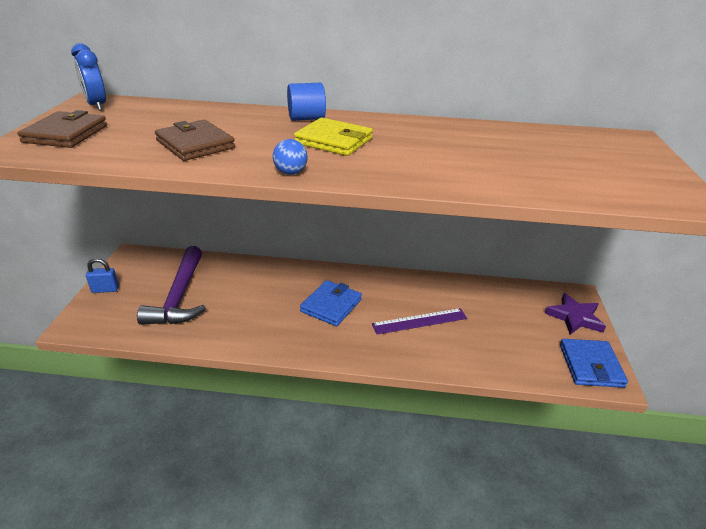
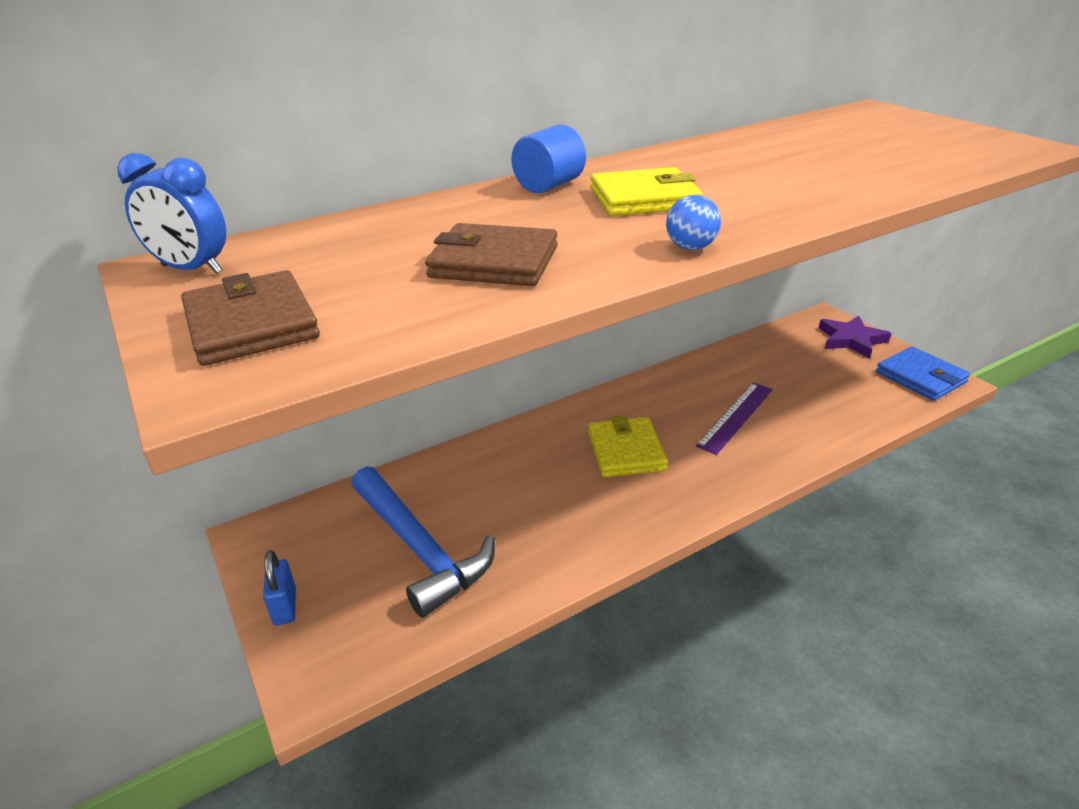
camera: 35 degrees left, 0 degrees up
blue padlock [86,258,119,293] -> blue padlock turned 60 degrees counterclockwise [263,550,296,625]
purple hammer [137,246,206,325] -> blue hammer [351,466,495,618]
blue wallet [300,280,362,326] -> yellow wallet [588,416,668,477]

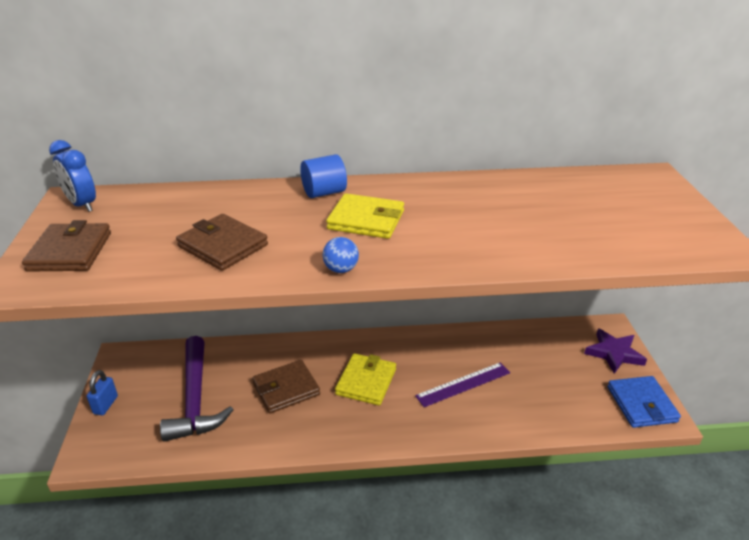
camera: 25 degrees right, 0 degrees up
blue hammer [351,466,495,618] -> purple hammer [160,336,234,442]
none -> brown wallet [252,360,320,414]

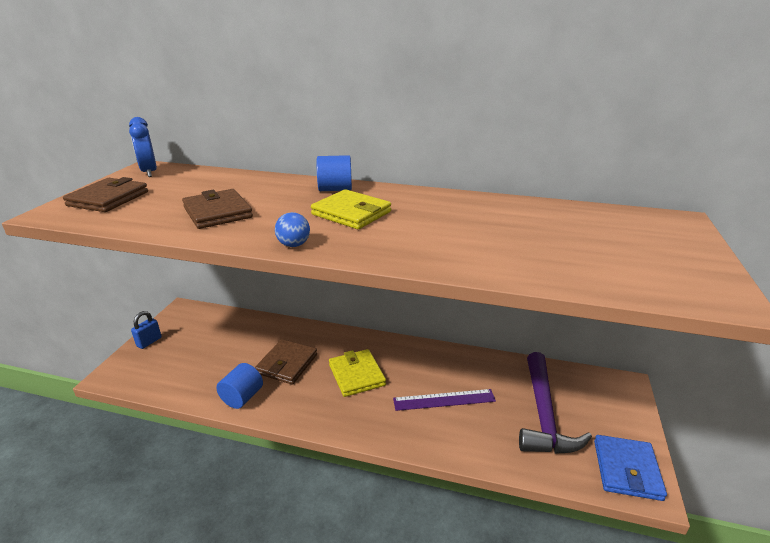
camera: 20 degrees right, 5 degrees down
purple hammer [160,336,234,442] -> purple hammer moved to [519,352,592,454]
brown wallet [252,360,320,414] -> brown wallet turned 60 degrees counterclockwise [255,339,317,385]
yellow wallet [335,353,396,406] -> yellow wallet turned 60 degrees counterclockwise [329,349,386,397]
purple star [584,328,647,374] -> none
none -> blue cylinder [216,363,263,409]

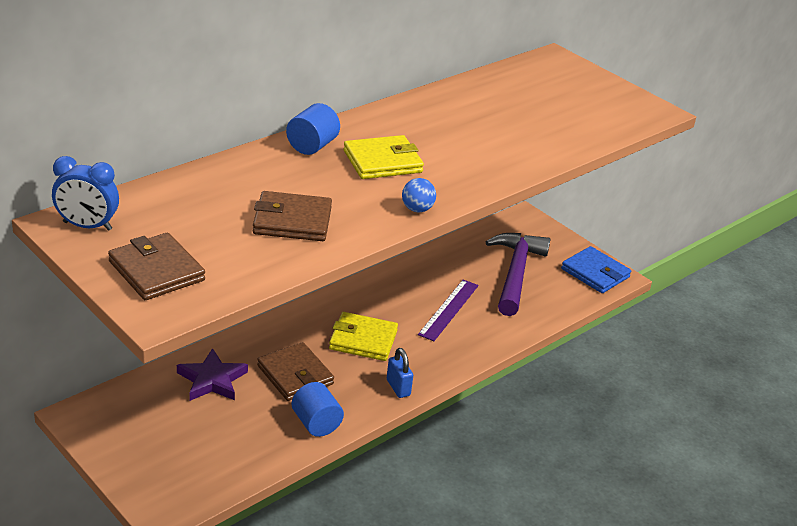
camera: 60 degrees left, 5 degrees up
blue padlock [131,311,162,349] -> blue padlock moved to [387,348,413,398]
purple hammer [519,352,592,454] -> purple hammer turned 120 degrees counterclockwise [486,233,551,316]
none -> purple star [177,348,248,401]

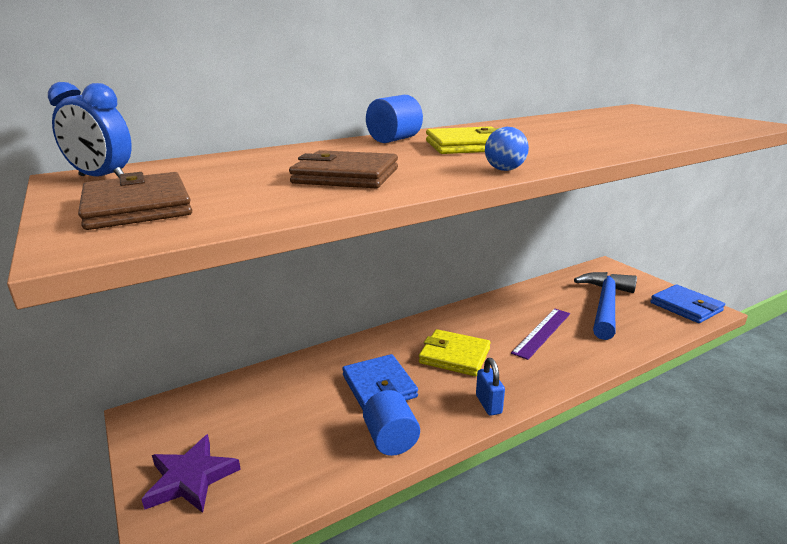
camera: 15 degrees right, 10 degrees down
purple star [177,348,248,401] -> purple star moved to [141,434,241,513]
brown wallet [257,342,334,401] -> blue wallet [342,354,418,410]
purple hammer [486,233,551,316] -> blue hammer [574,272,637,340]

